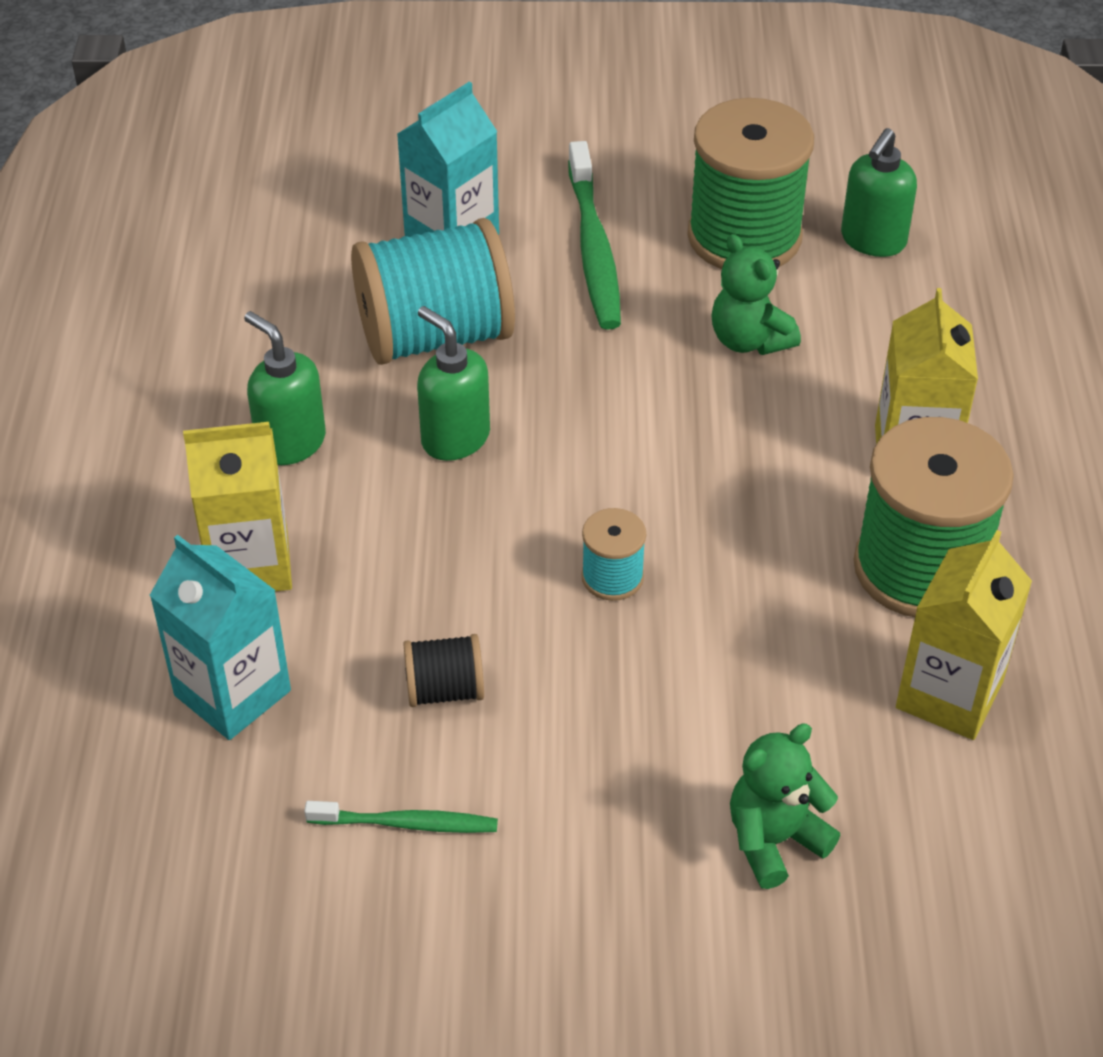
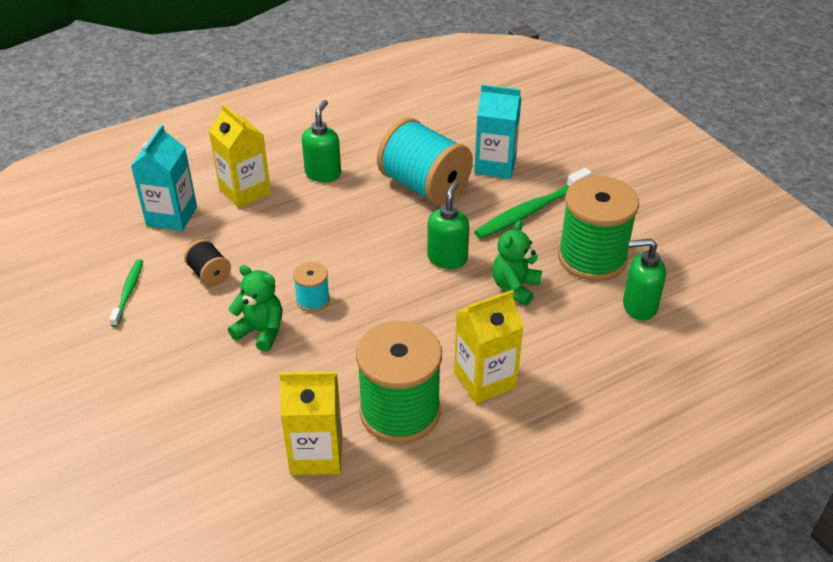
camera: 60 degrees right, 5 degrees down
green toothbrush [304,801,498,833] -> green toothbrush turned 150 degrees counterclockwise [109,259,143,327]
green soap dispenser [417,306,490,461] -> green soap dispenser moved to [427,180,470,269]
green teddy bear [730,723,841,889] -> green teddy bear moved to [228,265,282,352]

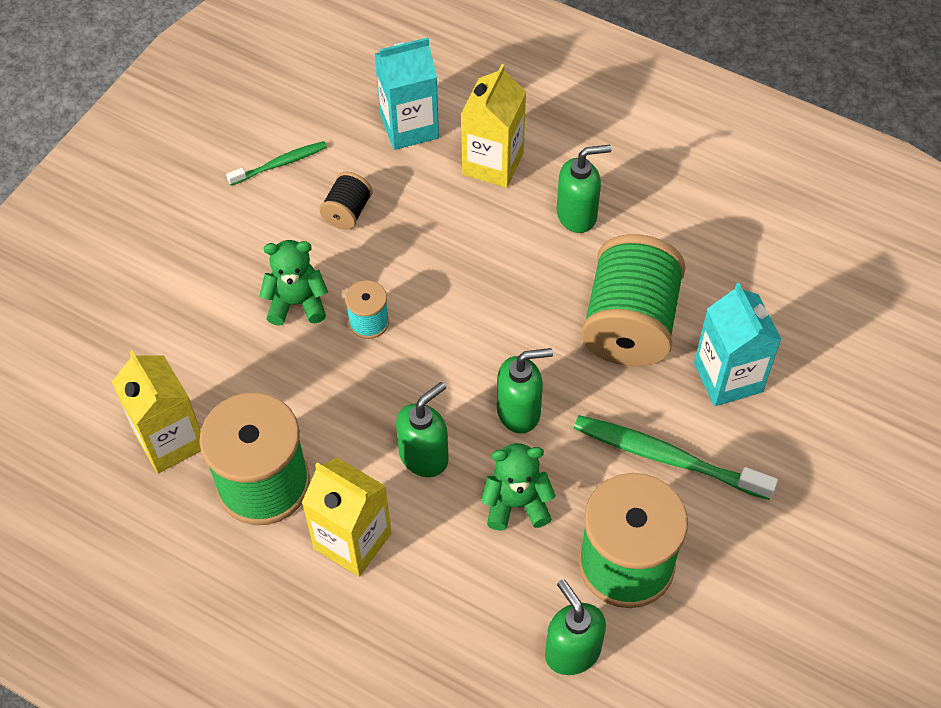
camera: 60 degrees right, 15 degrees up
green teddy bear [228,265,282,352] -> green teddy bear turned 90 degrees counterclockwise [259,240,328,326]
turquoise spool [377,117,473,206] -> green spool [581,234,686,366]
none -> green soap dispenser [396,382,449,477]

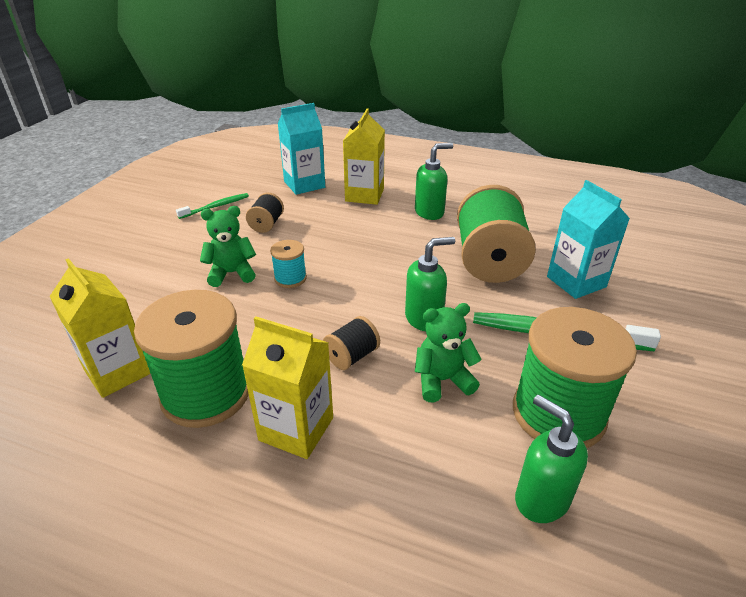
camera: 10 degrees left, 20 degrees down
green soap dispenser [396,382,449,477] -> black spool [323,316,380,370]

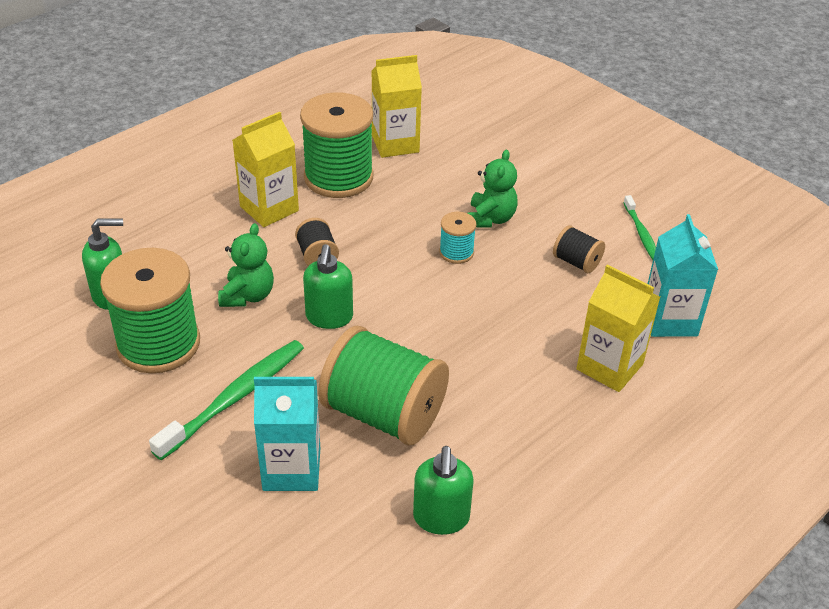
camera: 115 degrees right, 5 degrees up
green soap dispenser [415,143,453,220] -> green soap dispenser moved to [413,446,474,535]

